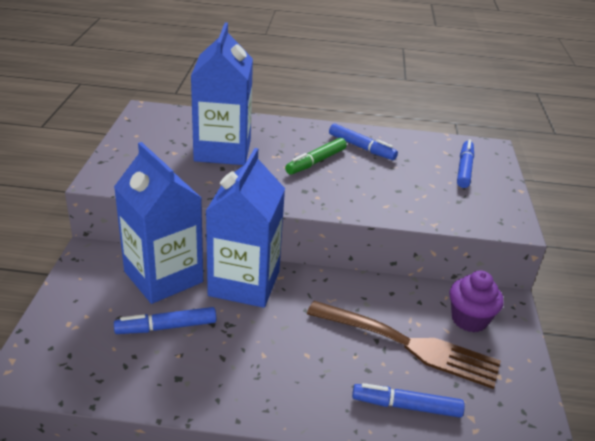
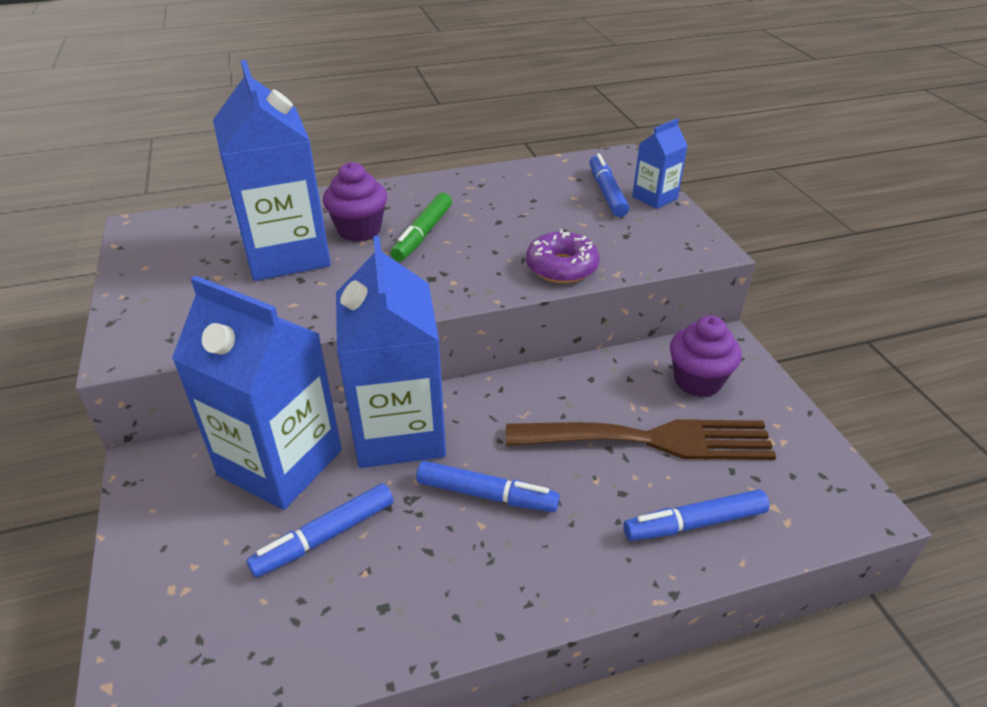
camera: 20 degrees left, 5 degrees up
blue marker [329,124,398,160] -> blue marker moved to [416,461,560,512]
none -> purple cupcake [323,162,387,242]
none -> purple donut [526,229,600,283]
none -> blue carton [632,118,688,209]

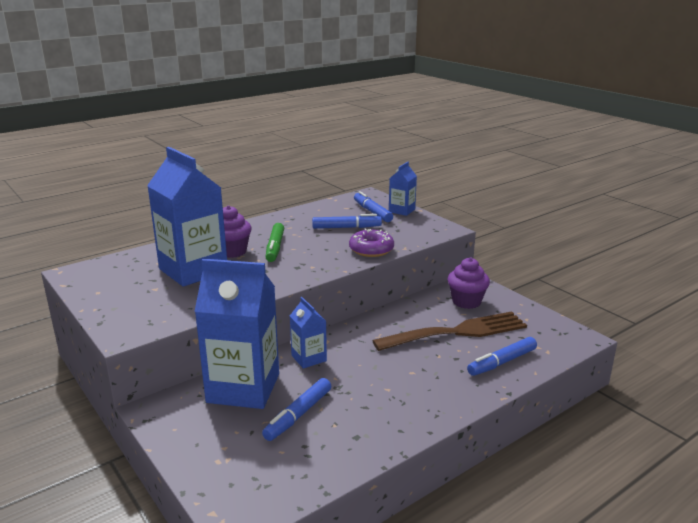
camera: 20 degrees left, 15 degrees down
blue carton [336,236,446,468] -> blue carton [290,297,327,369], size x0.49
blue marker [416,461,560,512] -> blue marker moved to [312,214,382,229]

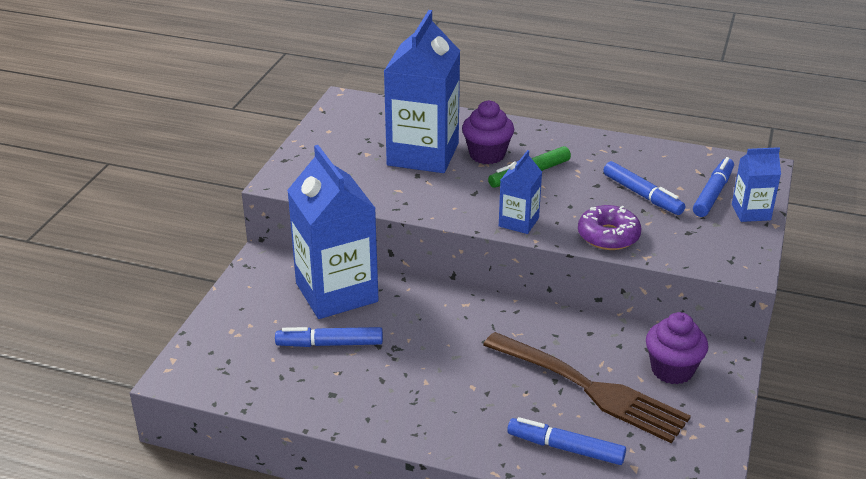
camera: 55 degrees right, 10 degrees up
blue carton [290,297,327,369] -> blue carton moved to [499,150,542,234]

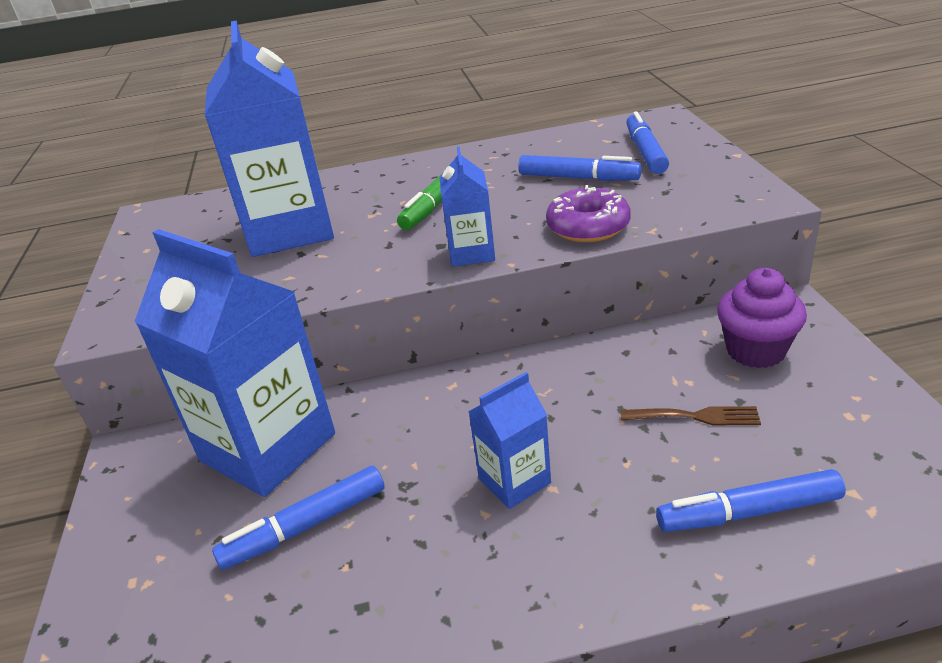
camera: 25 degrees left, 0 degrees up
purple cupcake [462,100,514,164] -> none
brown fork [483,332,691,443] -> brown fork [620,406,761,426], size x0.42
blue carton [732,147,781,222] -> blue carton moved to [468,372,551,509]

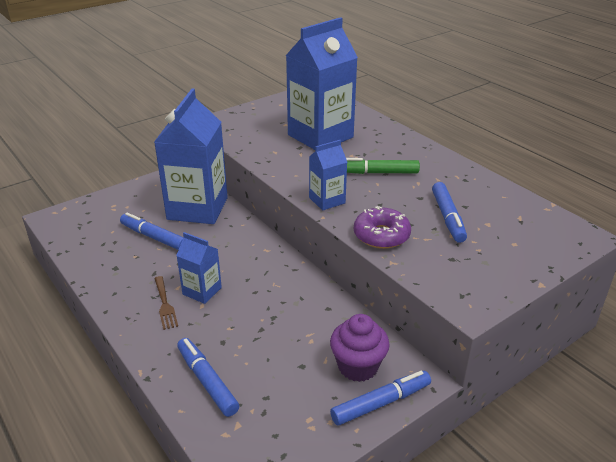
camera: 60 degrees right, 0 degrees up
brown fork [620,406,761,426] -> brown fork moved to [154,276,178,330]
blue marker [626,111,669,174] -> blue marker moved to [330,371,431,426]

